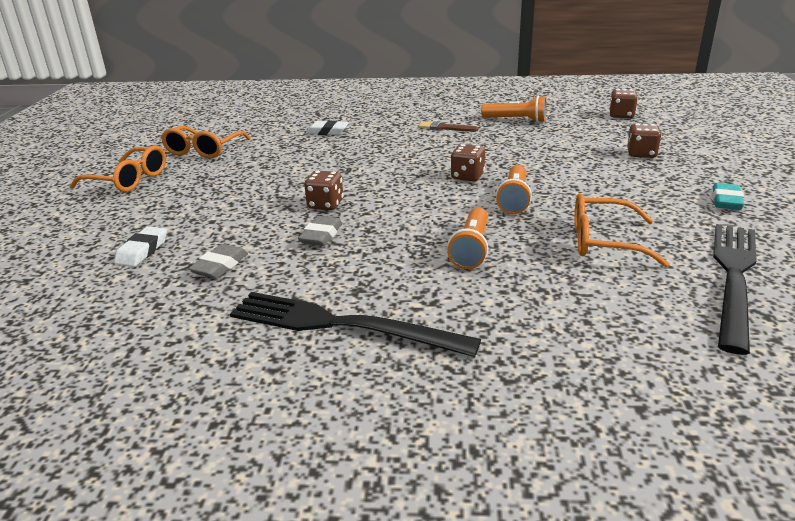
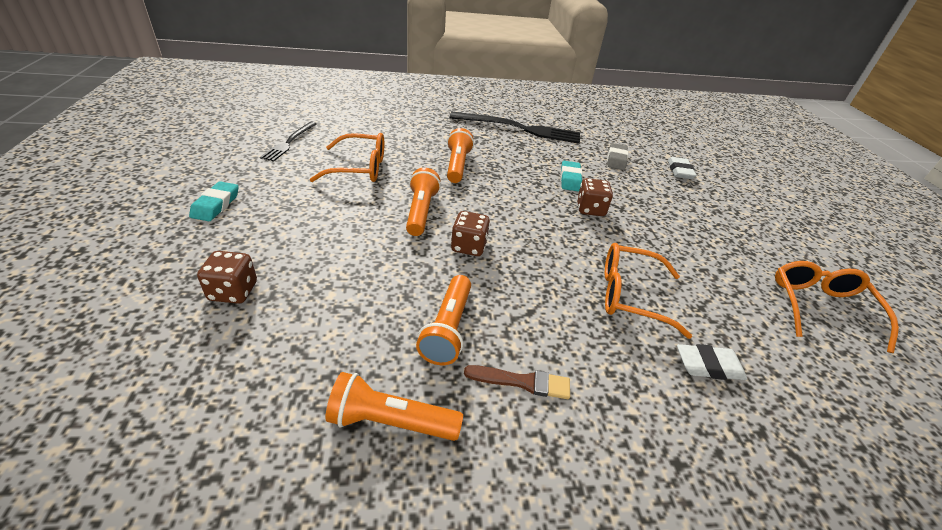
camera: 165 degrees right, 10 degrees up
orange glasses [70,145,166,192] -> orange glasses moved to [605,243,692,339]
grey eraser [298,216,342,246] -> turquoise eraser [560,161,582,192]
brown dice [609,89,638,118] -> none
black fork [713,224,757,355] -> black fork [260,122,317,162], size x0.56
none -> orange flashlight [416,275,471,365]

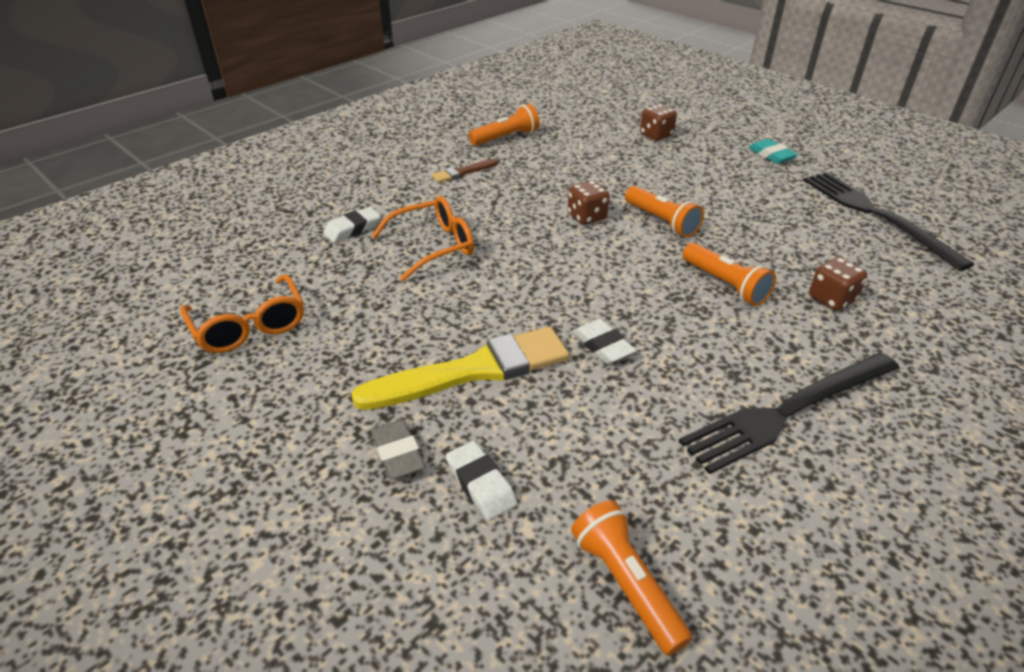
camera: 145 degrees right, 0 degrees up
black fork [260,122,317,162] -> black fork [803,172,974,271], size x1.78
orange glasses [310,133,384,182] -> none
orange flashlight [416,275,471,365] -> orange flashlight moved to [571,500,693,656]
turquoise eraser [560,161,582,192] -> white eraser [573,319,636,364]
brown dice [577,178,613,216] -> brown dice moved to [809,257,867,311]
grey eraser [607,143,628,170] -> grey eraser moved to [371,419,425,480]
none -> yellow brush [351,327,569,410]

